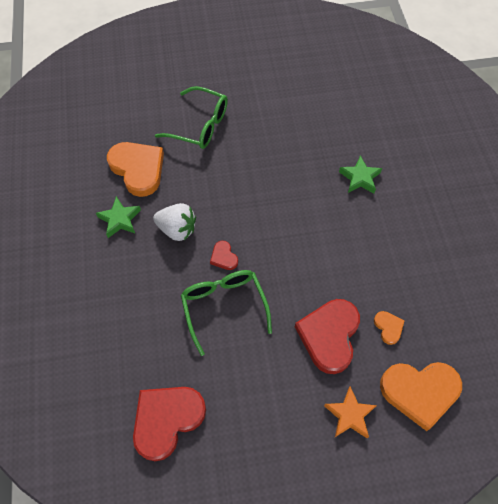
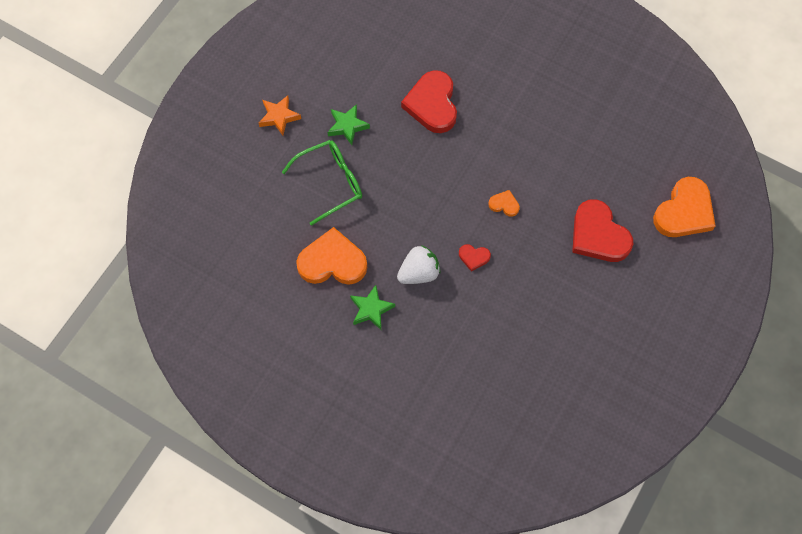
camera: 50 degrees left, 5 degrees up
red heart [133,387,206,461] -> red heart moved to [401,70,457,133]
green glasses [181,270,272,356] -> none
orange star [324,386,377,438] -> orange star moved to [259,95,301,136]
green star [339,155,382,193] -> green star moved to [328,104,370,145]
orange heart [374,311,405,345] -> orange heart moved to [488,190,520,217]

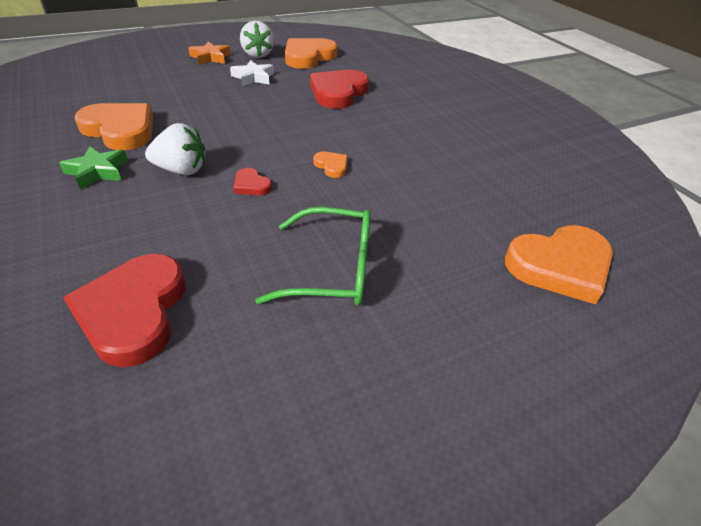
camera: 30 degrees right, 25 degrees down
green glasses [282,140,362,226] -> green glasses moved to [255,207,371,306]
green star [328,104,370,145] -> white star [230,60,274,86]
red heart [572,199,633,262] -> red heart moved to [63,254,186,367]
none -> white strawberry [240,21,274,58]
none -> orange heart [285,38,338,69]

